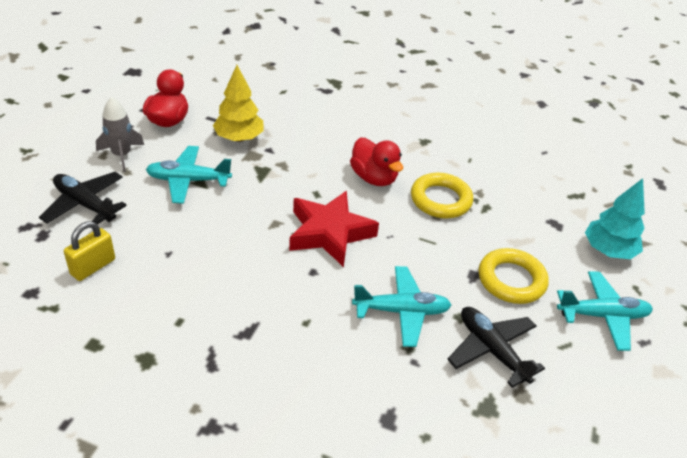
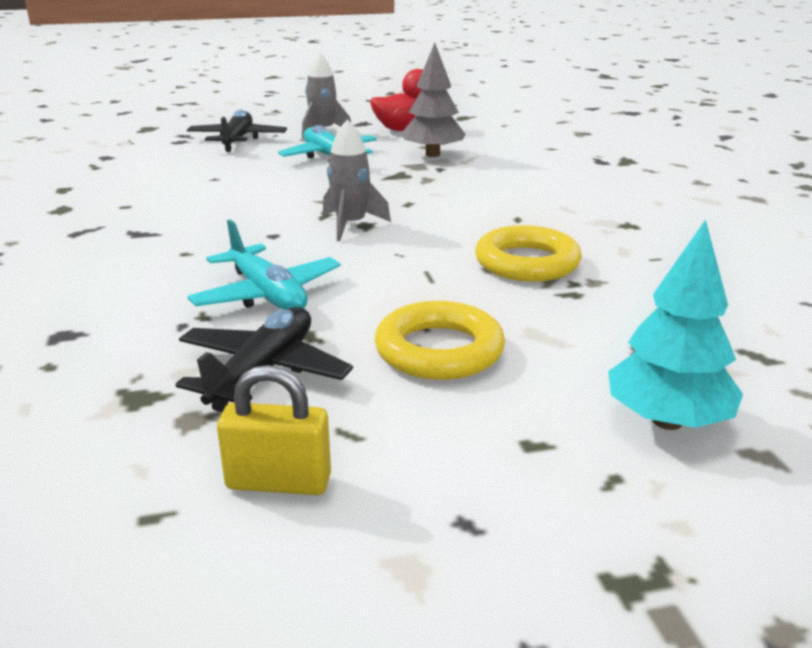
camera: 60 degrees right, 15 degrees down
yellow padlock [64,221,115,281] -> yellow padlock moved to [217,365,331,495]
yellow tree [213,65,264,142] -> grey tree [401,43,465,157]
red star [289,191,379,267] -> grey rocket [323,120,391,241]
red duck [350,137,403,186] -> none
turquoise plane [557,271,653,351] -> none

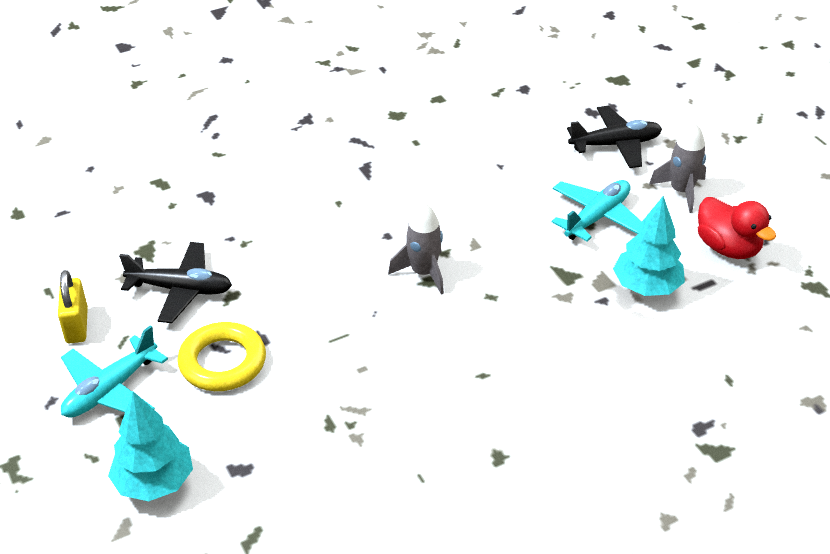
camera: 75 degrees right, 15 degrees up
turquoise plane [187,219,341,310] -> turquoise plane moved to [61,325,168,418]
grey tree [401,43,465,157] -> turquoise tree [613,196,685,296]
yellow ring [475,225,582,282] -> none

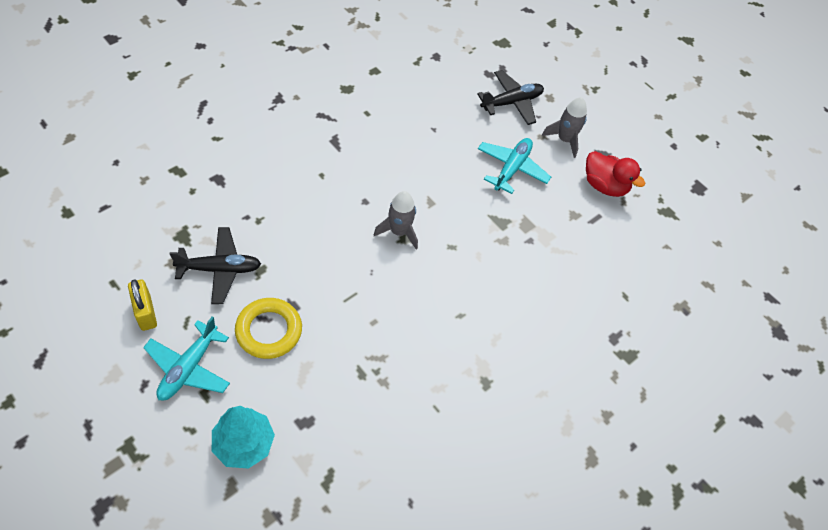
camera: 20 degrees left, 15 degrees up
turquoise tree [613,196,685,296] -> none

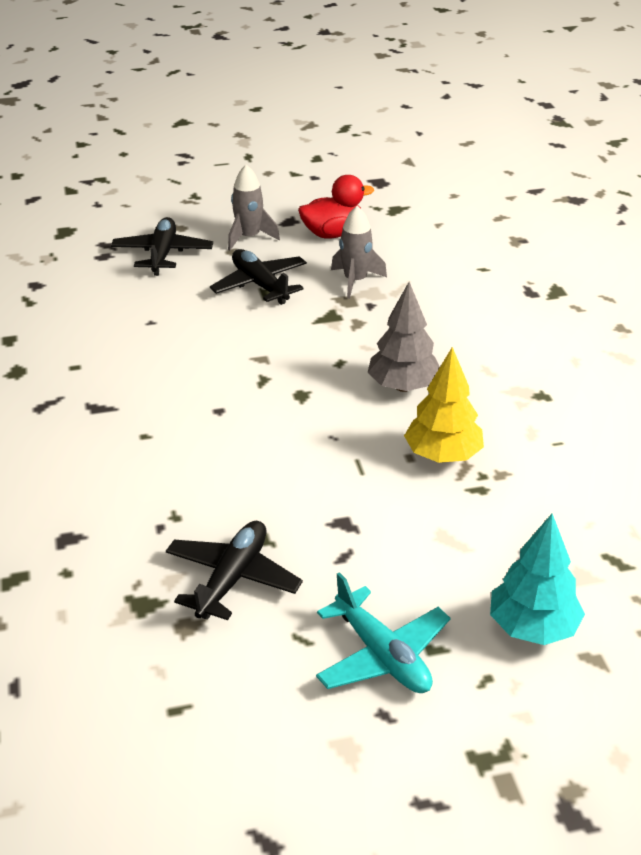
camera: 55 degrees left, 20 degrees down
yellow padlock [128,279,157,331] -> none
yellow ring [235,298,302,359] -> none
grey rocket [374,191,418,250] -> grey rocket moved to [331,206,387,299]
turquoise plane [478,138,551,194] -> black plane [210,249,307,305]
none -> grey tree [368,282,440,392]
none -> yellow tree [404,347,484,463]

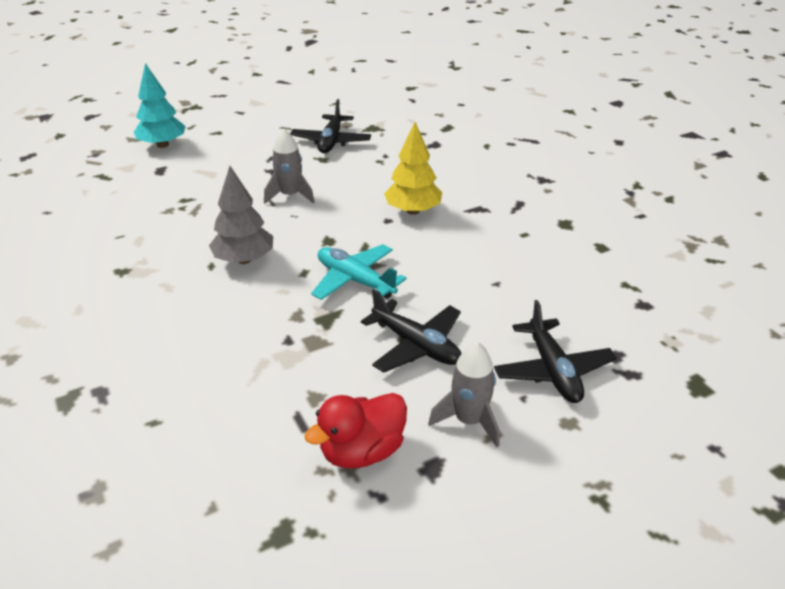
camera: 165 degrees right, 0 degrees up
turquoise plane [316,572,450,693] -> turquoise plane moved to [311,244,407,300]
grey rocket [331,206,387,299] -> grey rocket moved to [264,128,315,204]
yellow tree [404,347,484,463] -> yellow tree moved to [384,122,442,215]

